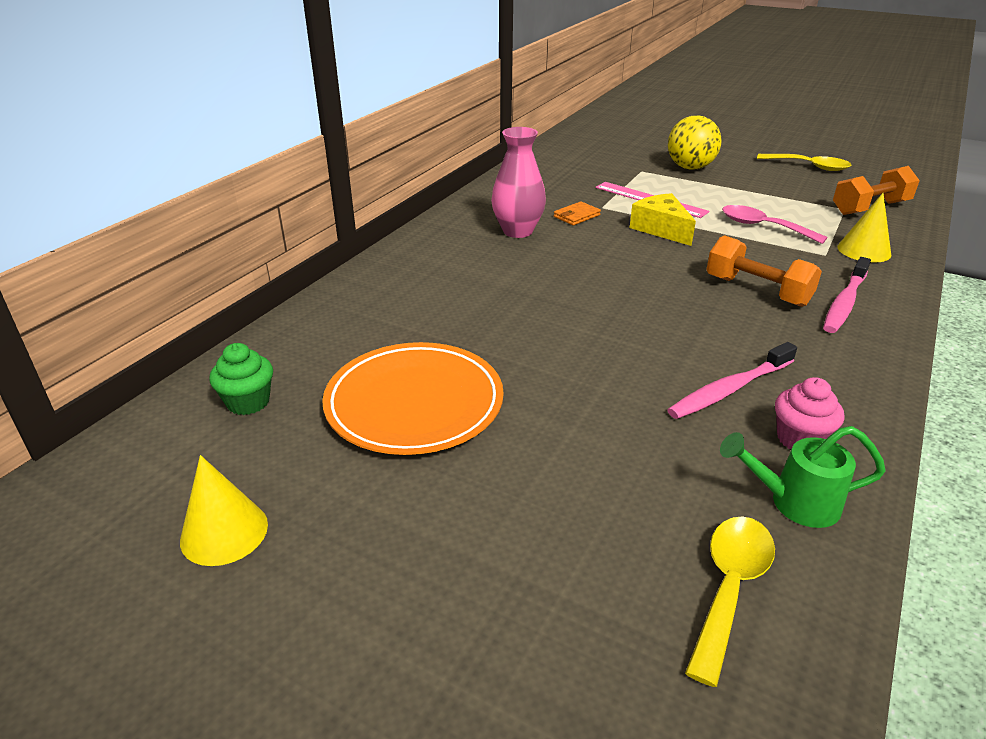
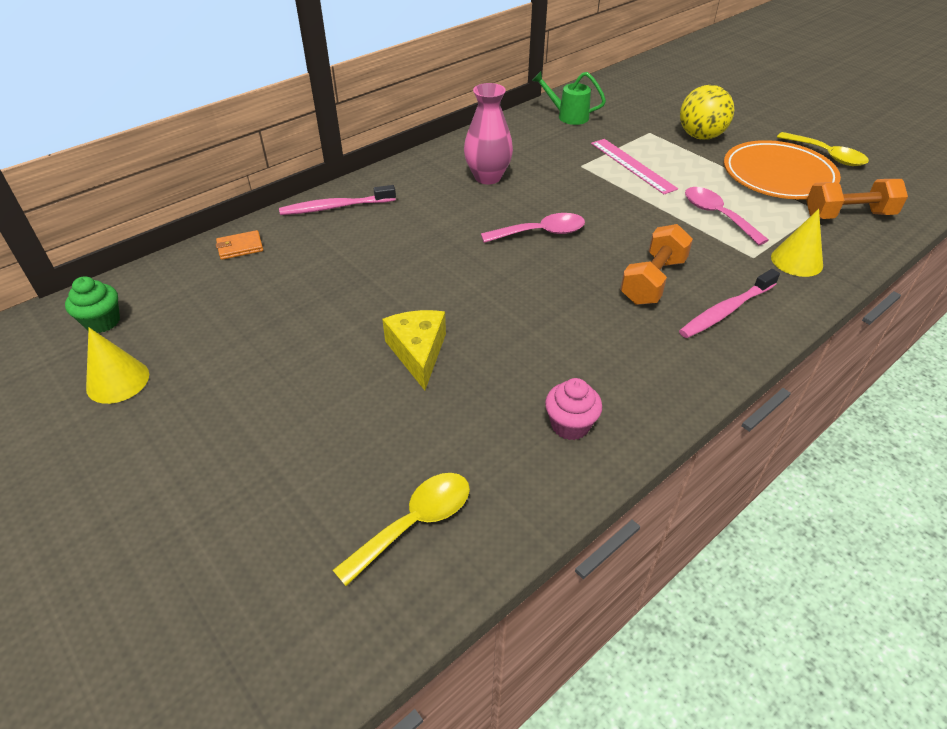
camera: 20 degrees right, 10 degrees up
green cupcake [210,343,273,415] -> green cupcake moved to [65,276,120,333]
orange plate [322,342,504,455] -> orange plate moved to [724,140,841,199]
orange wallet [554,201,601,225] -> orange wallet moved to [216,230,263,260]
yellow cheese [630,193,696,246] -> yellow cheese moved to [382,310,446,390]
pink toothbrush [668,342,797,419] -> pink toothbrush moved to [279,185,396,215]
orange dumbbell [706,235,822,307] -> orange dumbbell turned 60 degrees clockwise [620,224,693,305]
green watering can [720,426,886,528] -> green watering can moved to [532,71,606,125]
none -> pink spoon [481,213,585,243]

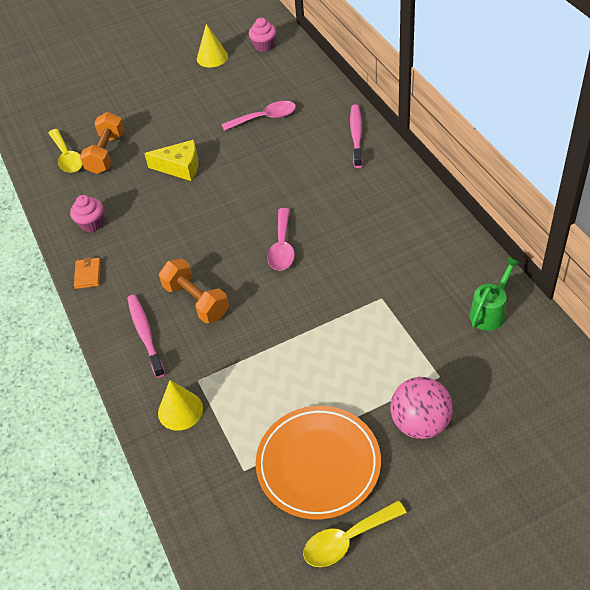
camera: 110 degrees right, 5 degrees up
green cupcake [65,276,120,333] -> pink cupcake [249,18,276,52]
orange wallet [216,230,263,260] -> orange wallet moved to [74,257,101,289]
pink vase [464,83,513,184] -> none
pink ruler [591,139,678,194] -> none
yellow ball [680,85,734,140] -> pink ball [390,377,453,439]
pink spoon [685,187,769,245] -> pink spoon moved to [221,101,296,131]
orange dumbbell [806,179,908,219] -> orange dumbbell moved to [80,112,125,174]

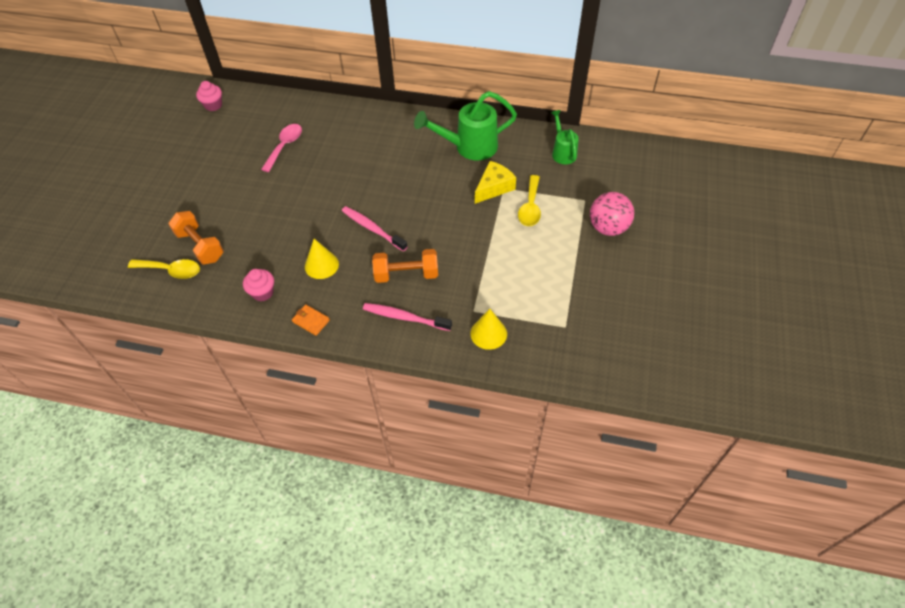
camera: 55 degrees left, 5 degrees up
yellow cheese [144,140,198,181] -> yellow cheese moved to [475,161,516,204]
yellow cone [197,24,228,67] -> yellow cone moved to [305,239,339,279]
orange plate [256,406,381,520] -> none
pink spoon [267,208,295,271] -> none
yellow spoon [303,501,407,567] -> yellow spoon moved to [518,175,541,226]
pink toothbrush [350,105,363,168] -> pink toothbrush moved to [342,206,407,251]
none -> green watering can [414,91,517,160]

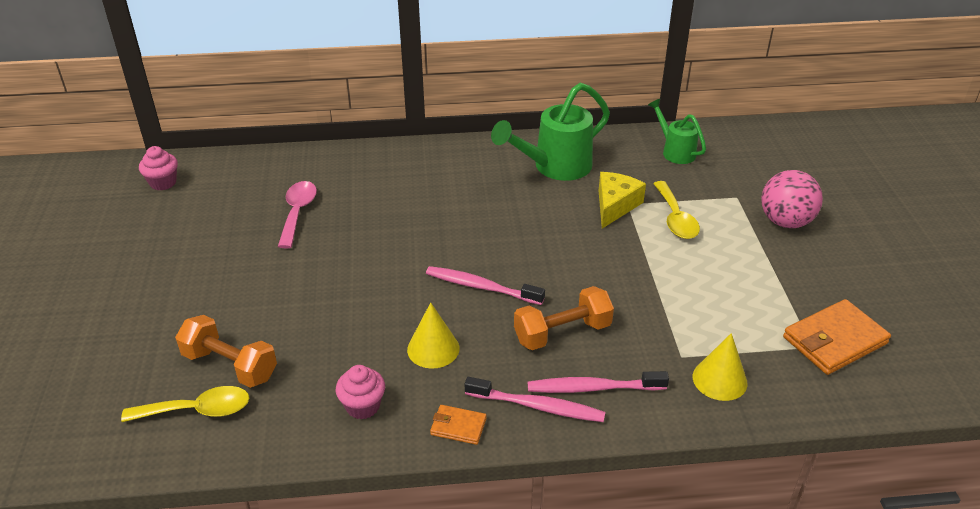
camera: 20 degrees left, 15 degrees down
none -> pink toothbrush [465,377,606,422]
none -> orange wallet [783,299,891,375]

